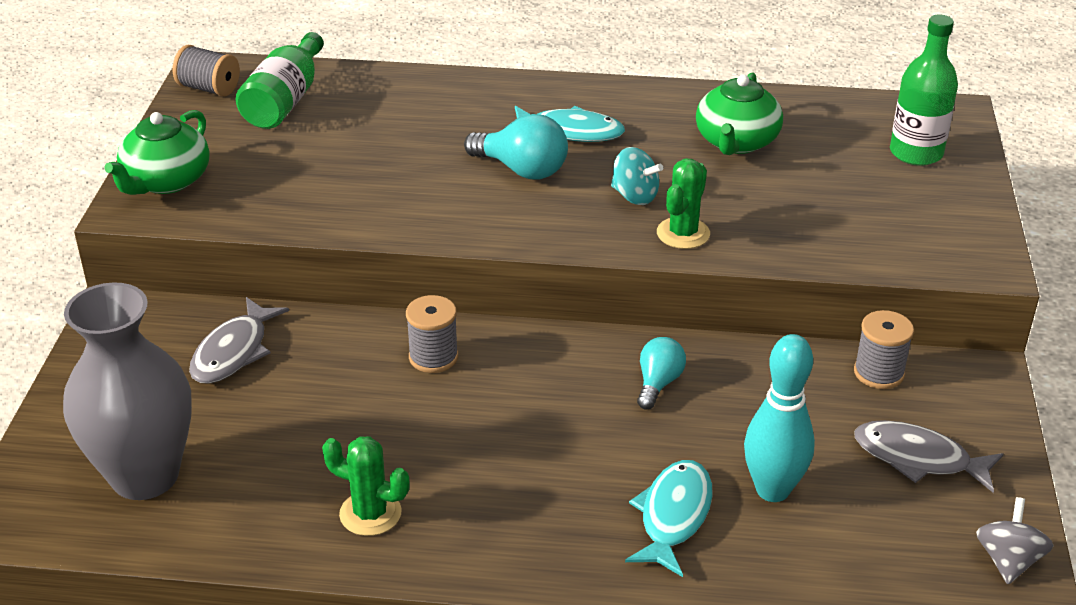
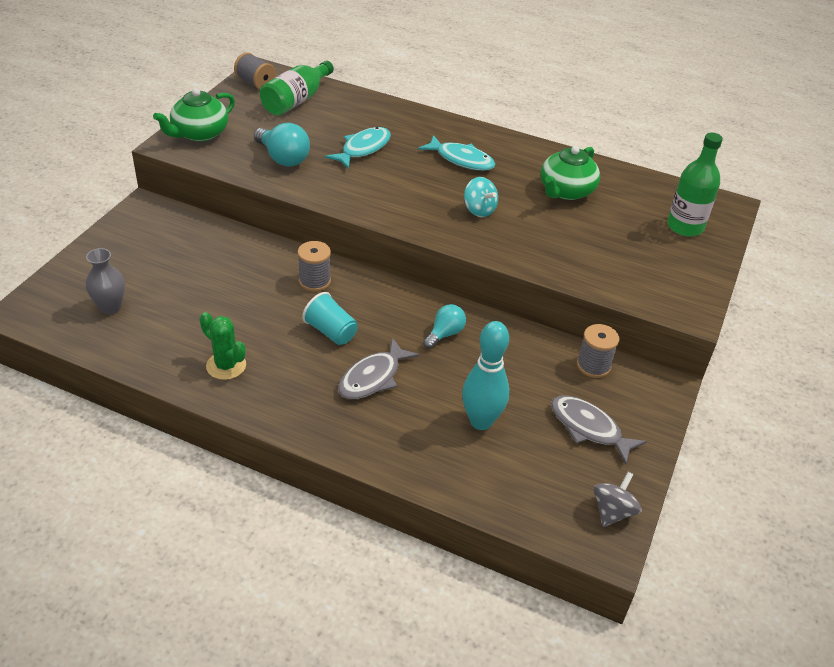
camera: 15 degrees right, 5 degrees up
grey vase [63,282,192,500] -> grey vase [86,248,125,314], size x0.50
grey fish [189,297,289,384] -> grey fish moved to [338,338,419,399]
turquoise light bulb [464,114,568,179] -> turquoise light bulb moved to [254,123,310,167]
turquoise fish [625,460,713,577] -> turquoise fish moved to [325,127,391,169]
green cactus [657,159,710,249] -> none
none -> turquoise cup [302,292,358,345]

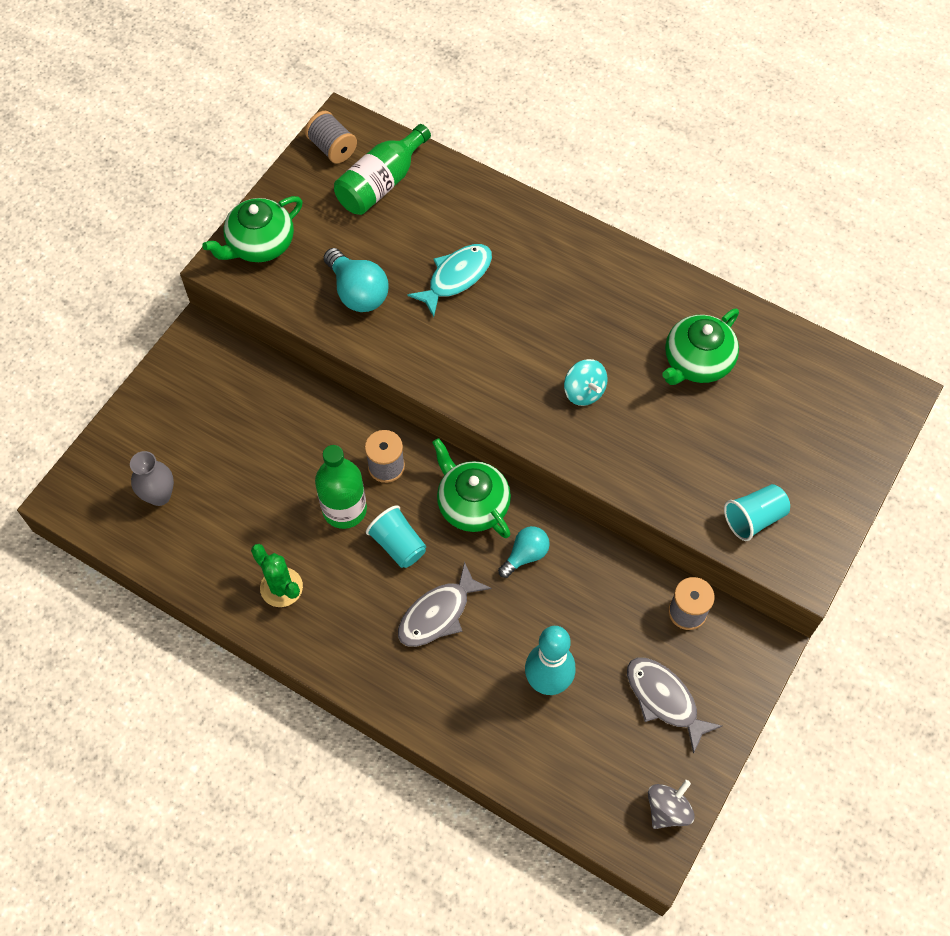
camera: 10 degrees right, 20 degrees up
turquoise fish [418,135,495,171] -> none
green bottle [667,133,723,237] -> green bottle moved to [315,445,367,529]
none -> green teapot [432,438,511,538]
none -> turquoise cup [724,484,790,541]

